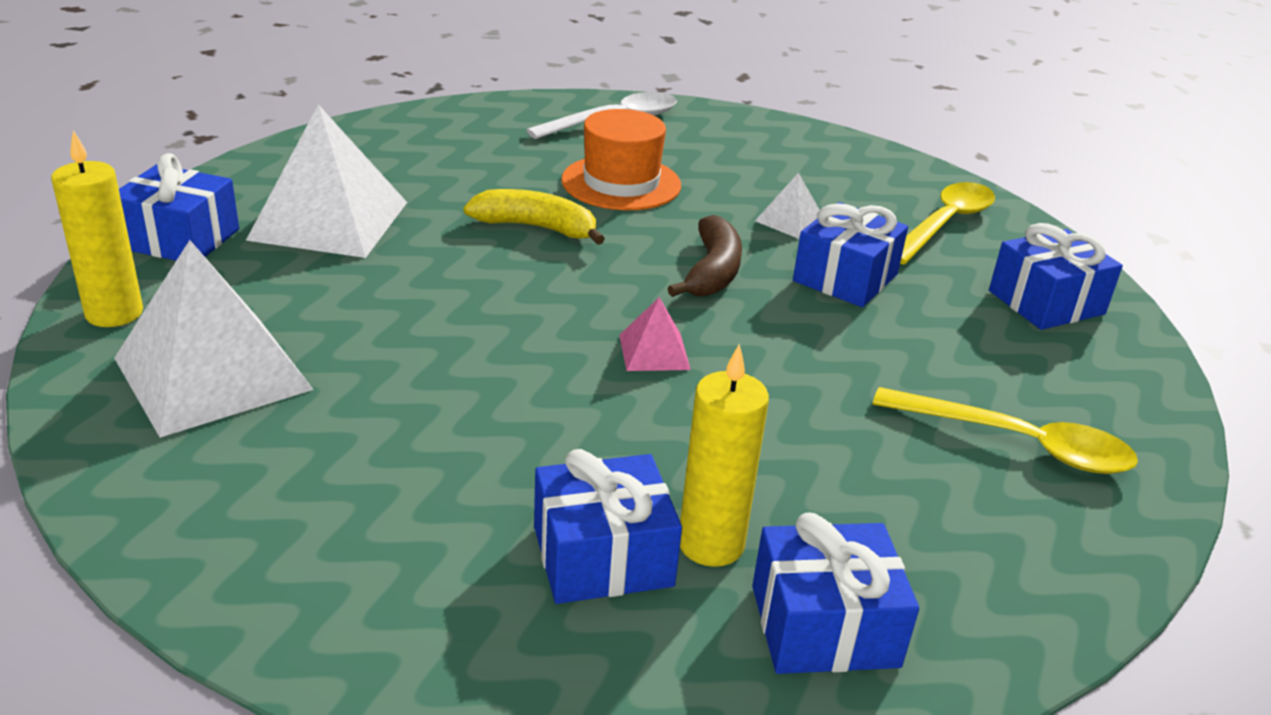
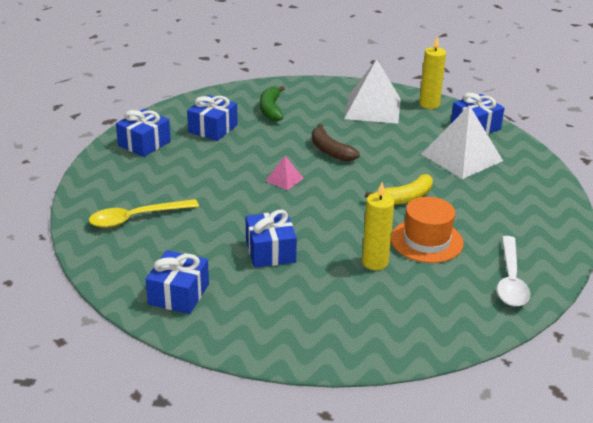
camera: 135 degrees right, 0 degrees up
brown banana [667,215,742,297] -> brown banana moved to [312,124,360,162]
yellow candle [680,344,769,567] -> yellow candle moved to [362,183,394,270]
white pyramid [755,173,820,239] -> none
yellow spoon [900,182,995,264] -> none
none -> green banana [260,86,285,122]

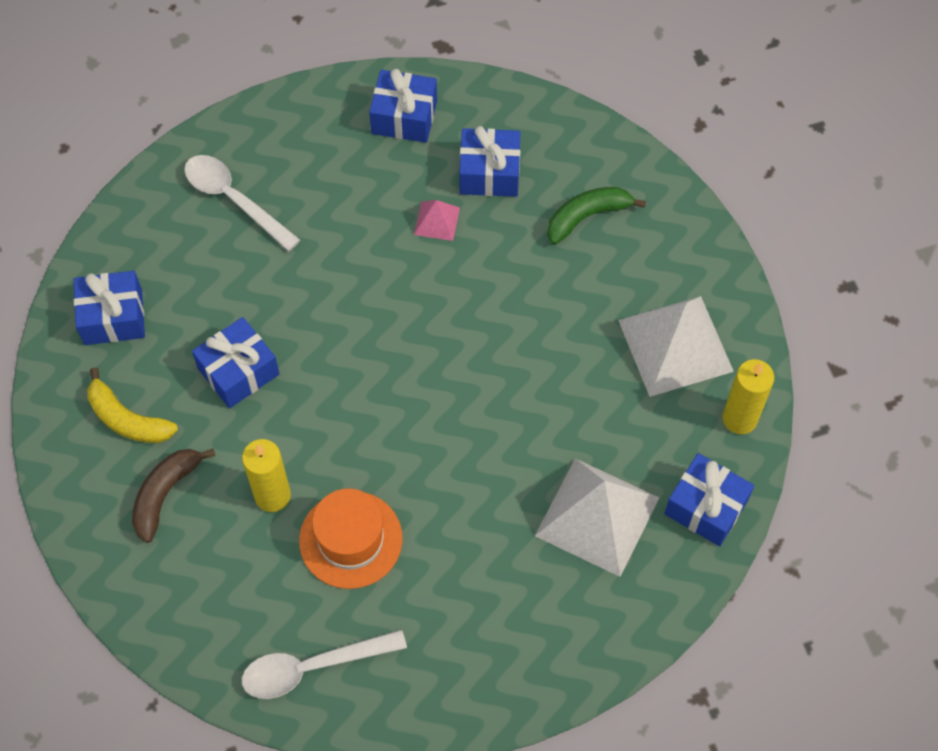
camera: 65 degrees right, 30 degrees up
yellow spoon [89,199,199,228] -> white spoon [184,155,300,252]
pink pyramid [266,156,304,190] -> pink pyramid moved to [414,200,460,241]
brown banana [312,124,360,162] -> brown banana moved to [132,449,215,543]
yellow banana [365,174,433,205] -> yellow banana moved to [87,367,178,443]

